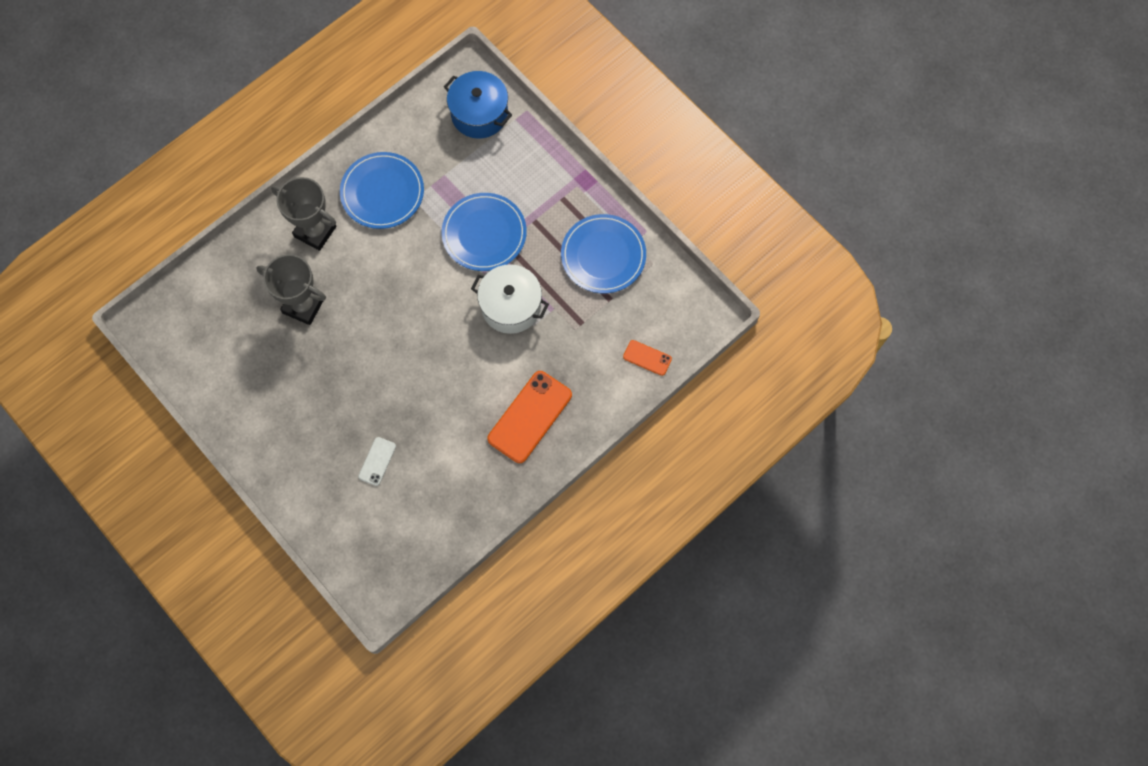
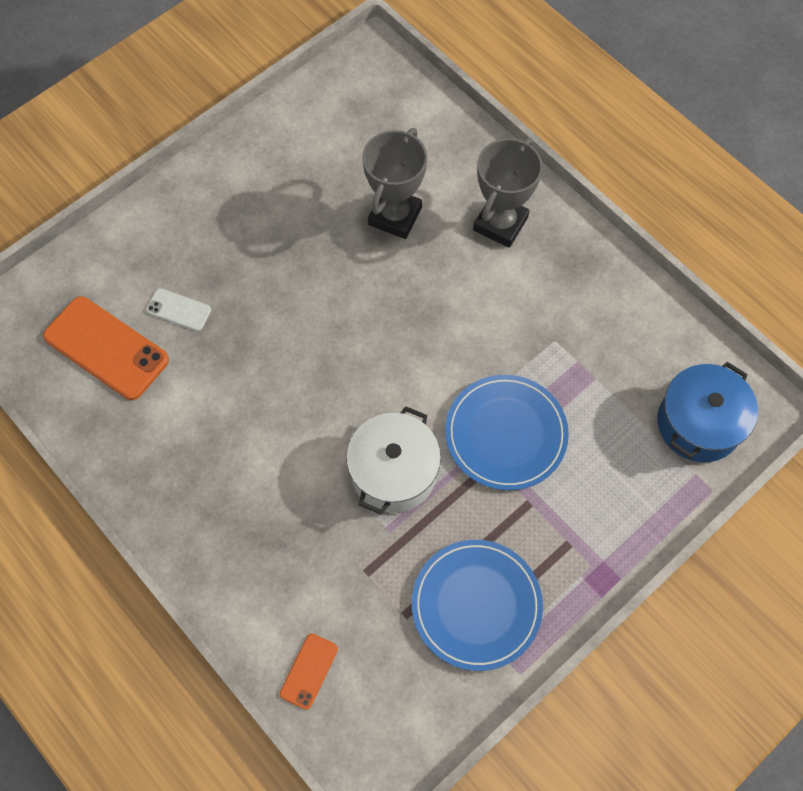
camera: 90 degrees right, 5 degrees down
blue plate [340,152,424,229] -> none
orange phone [487,371,572,463] -> orange phone moved to [43,296,169,400]

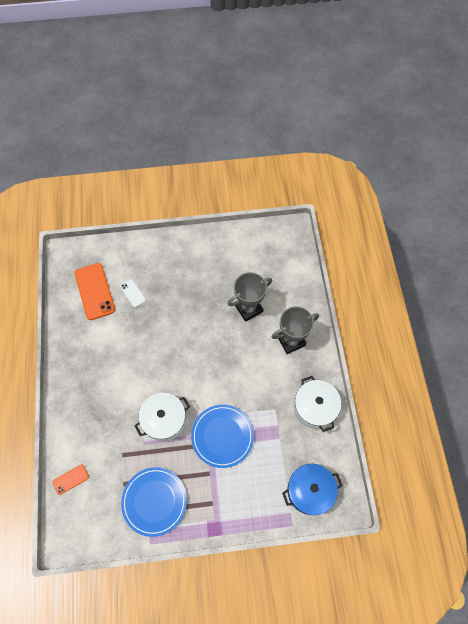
camera: 35 degrees right, 0 degrees up
none -> white pot [294,376,341,432]

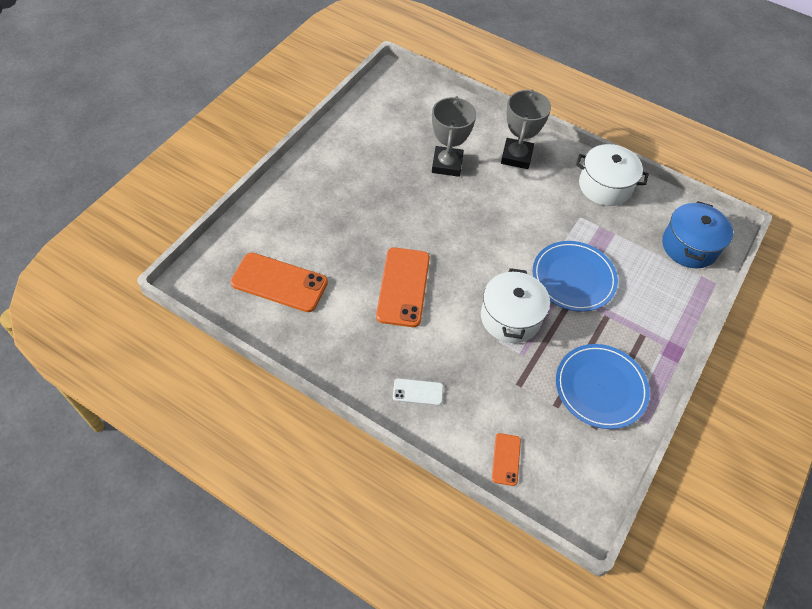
camera: 55 degrees left, 10 degrees down
white phone [120,279,146,308] -> white phone moved to [393,378,443,406]
none -> orange phone [376,247,430,327]

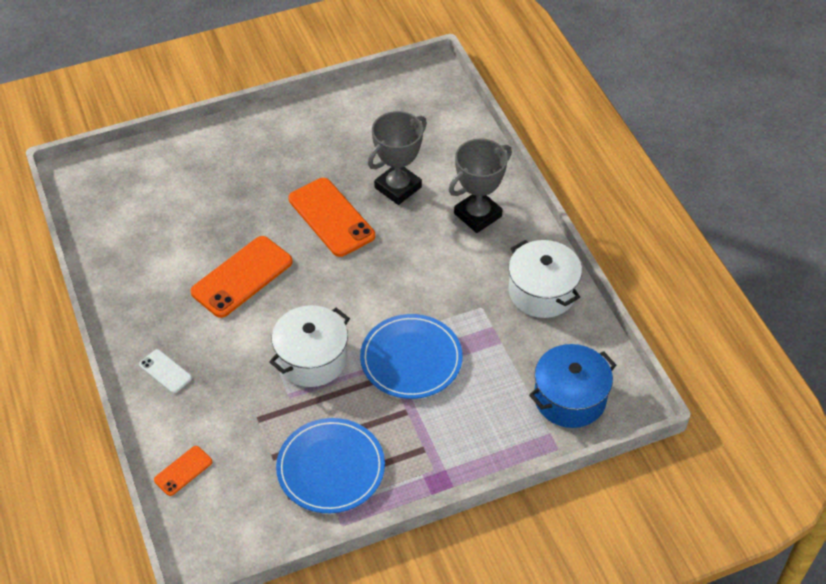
camera: 40 degrees right, 5 degrees down
orange phone [231,252,328,312] -> orange phone moved to [288,178,375,257]

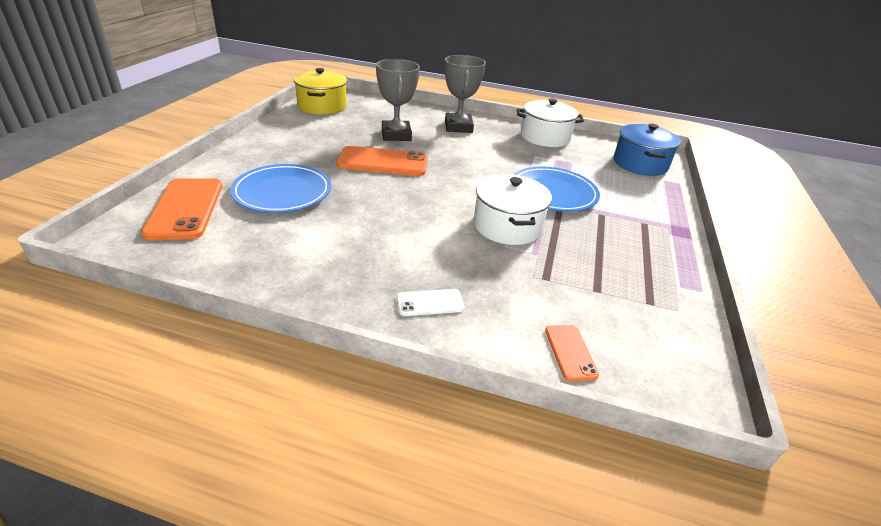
camera: 55 degrees left, 15 degrees down
orange phone [190,236,293,318] -> orange phone moved to [141,178,222,240]
blue plate [276,418,385,513] -> blue plate moved to [230,164,331,213]
none -> yellow pot [293,68,347,115]

